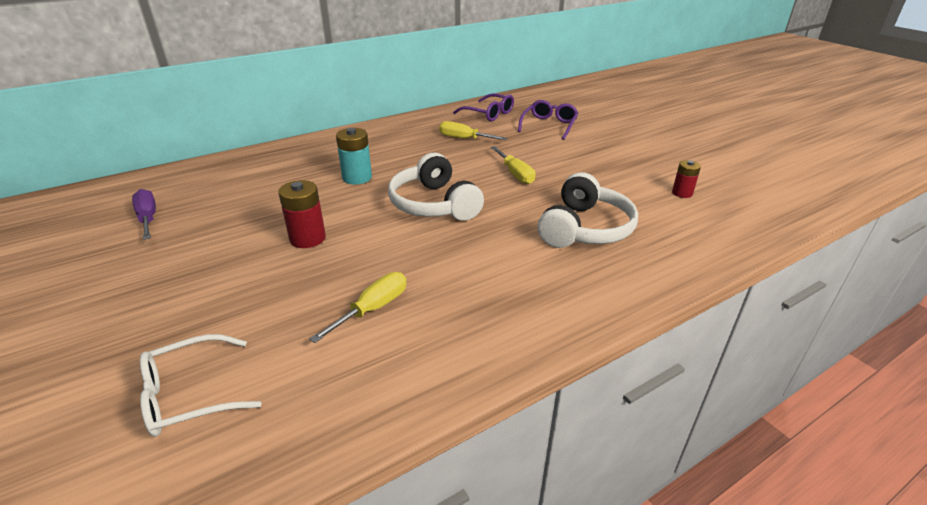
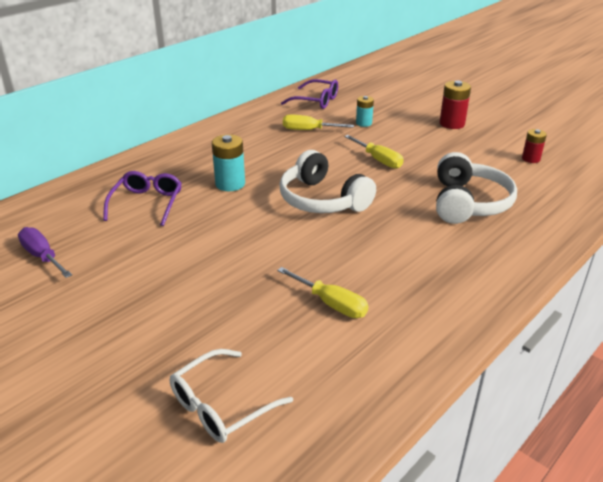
camera: 15 degrees left, 0 degrees up
red battery [278,180,326,248] -> red battery moved to [440,81,471,129]
yellow screwdriver [310,272,407,343] -> yellow screwdriver turned 105 degrees clockwise [277,267,368,318]
purple glasses [518,100,579,140] -> purple glasses moved to [103,171,182,226]
none -> turquoise battery [356,96,374,127]

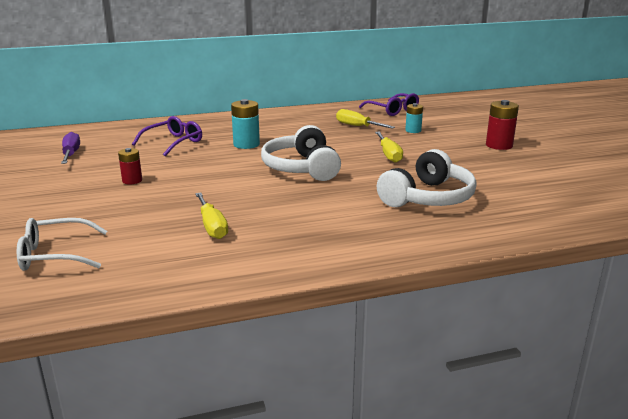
camera: 30 degrees right, 10 degrees down
red battery [522,129,547,163] -> red battery moved to [118,148,142,184]

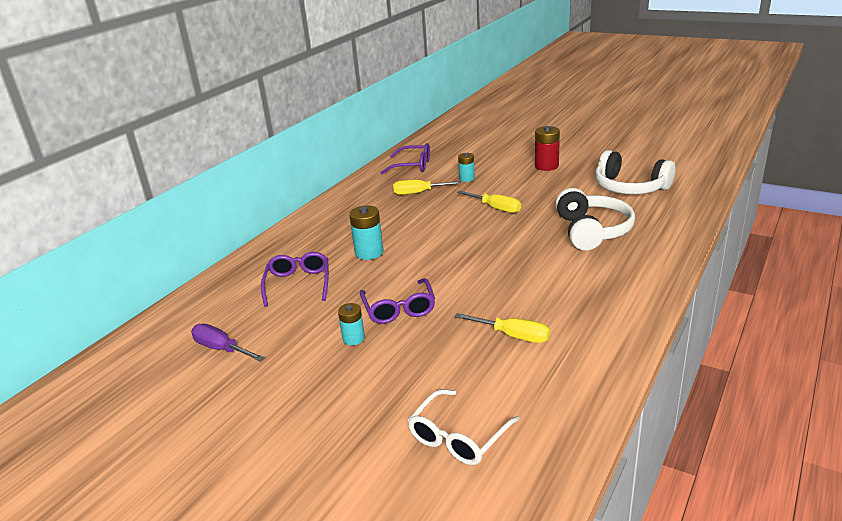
camera: 40 degrees left, 5 degrees up
red battery [118,148,142,184] -> turquoise battery [338,303,365,345]
white headphones [261,125,341,181] -> white headphones moved to [595,150,676,194]
none -> purple glasses [360,278,435,324]

